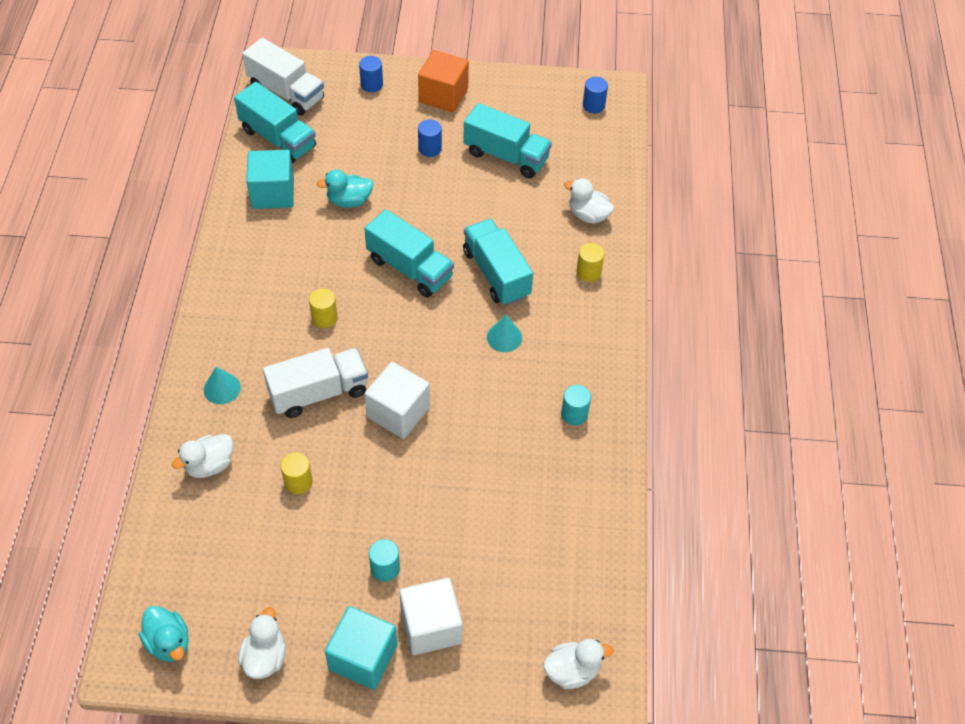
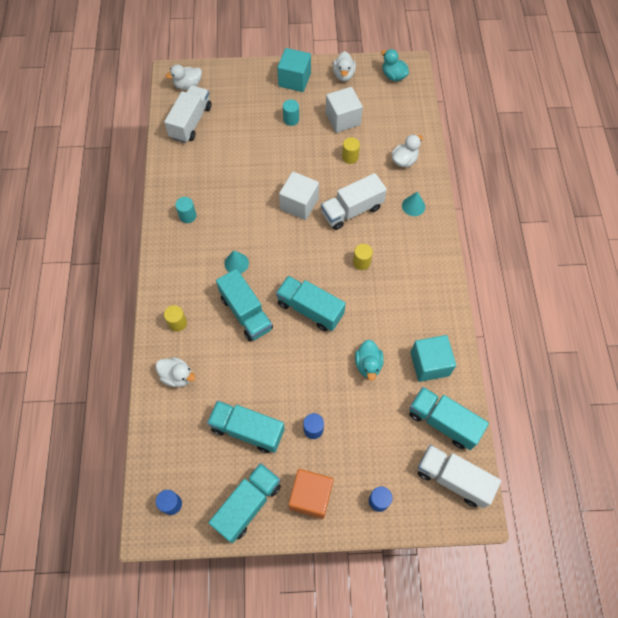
camera: 175 degrees right, 10 degrees up
turquoise duck [317,170,373,208] -> turquoise duck turned 105 degrees clockwise [355,340,384,381]
white cube [399,578,463,655] -> white cube moved to [326,87,363,133]
none -> white truck [164,85,211,143]
none -> turquoise truck [209,463,281,543]

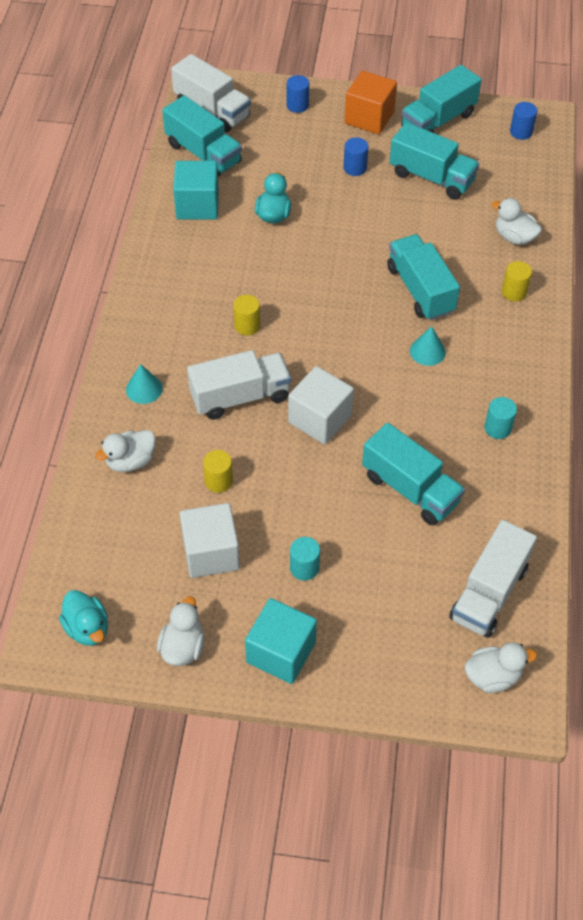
camera: 170 degrees left, 10 degrees down
turquoise truck [276,276,346,331] -> turquoise truck moved to [362,423,465,526]

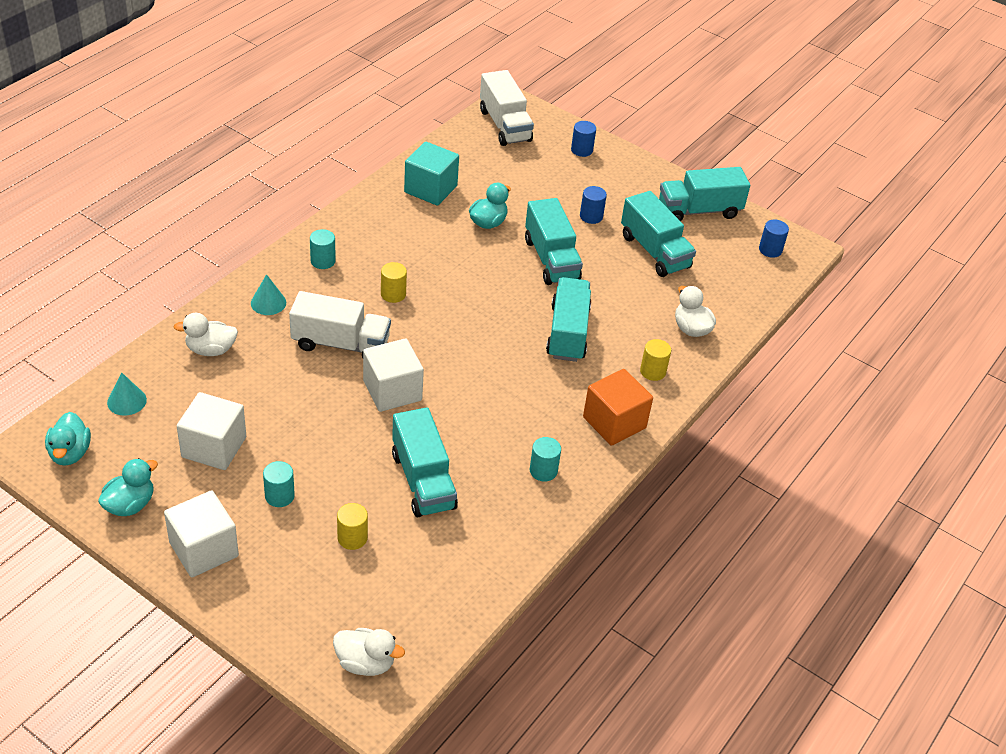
camera: 25 degrees right, 10 degrees down
white duck [157,596,205,666] -> turquoise duck [98,458,158,516]
turquoise truck [162,95,242,177] -> turquoise truck moved to [525,198,583,285]
yellow cylinder [203,450,233,493] -> yellow cylinder moved to [337,503,368,550]
turquoise cube [245,598,317,684] -> white cube [164,490,239,577]
orange cube [344,71,397,134] -> orange cube moved to [583,369,653,446]
turquoise cone [410,326,446,366] -> turquoise cone moved to [107,372,147,416]
white truck [449,520,537,638] -> none
none -> turquoise cylinder [310,229,336,269]

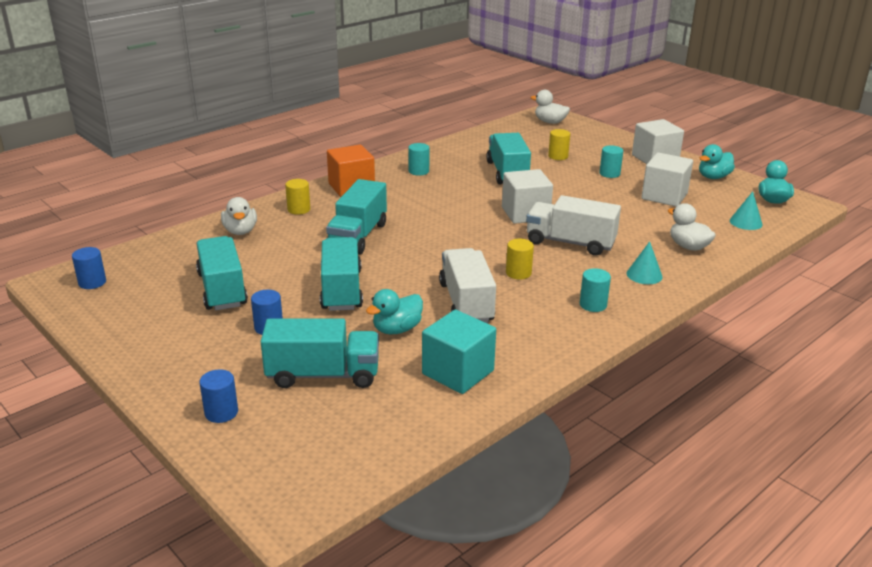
camera: 165 degrees left, 15 degrees down
white duck [173,313,238,356] -> white duck turned 135 degrees counterclockwise [667,203,716,251]
white truck [480,70,534,146] -> white truck moved to [439,248,496,323]
turquoise truck [659,167,750,221] -> turquoise truck moved to [261,318,379,388]

